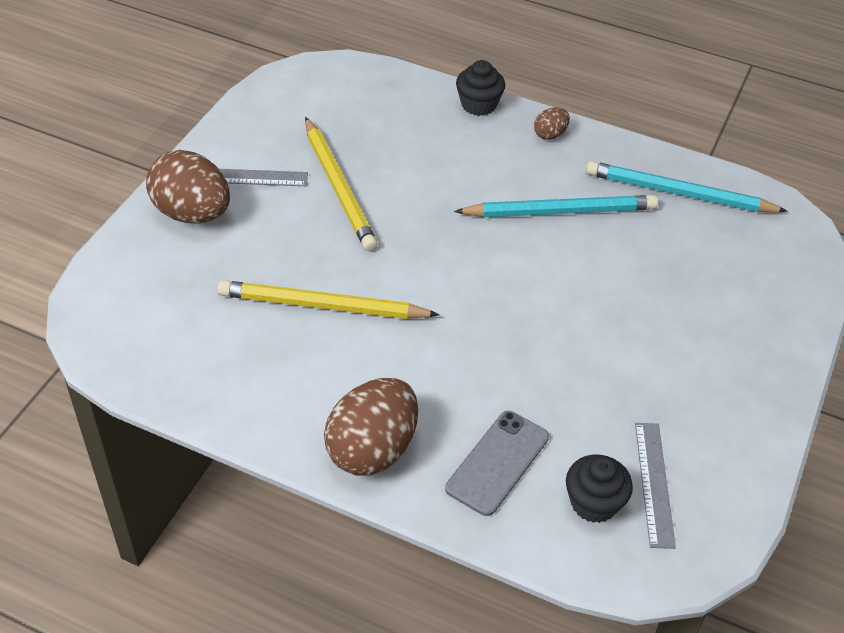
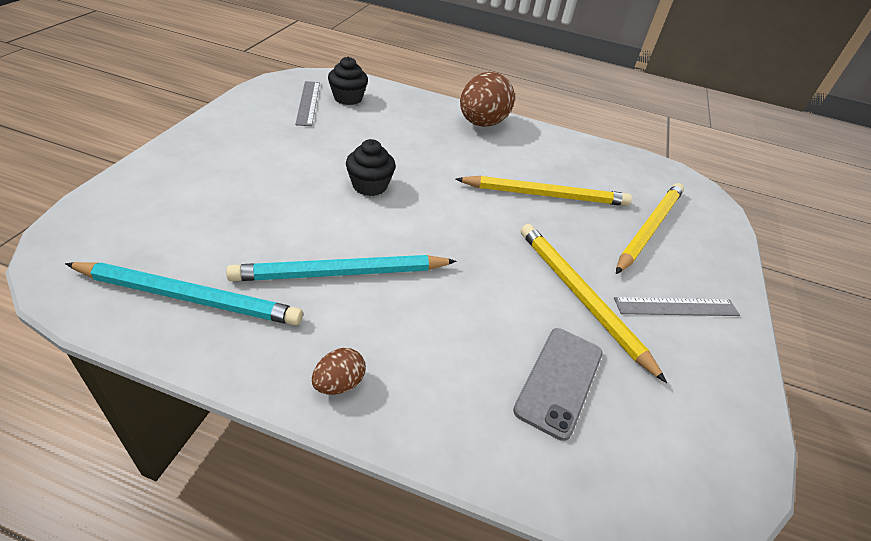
camera: 170 degrees right, 5 degrees down
brown egg [146,150,230,223] -> none
grey phone [445,411,549,516] -> grey phone moved to [513,328,603,441]
black cupcake [456,60,505,116] -> black cupcake moved to [346,139,396,196]
none -> yellow pencil [616,183,684,274]

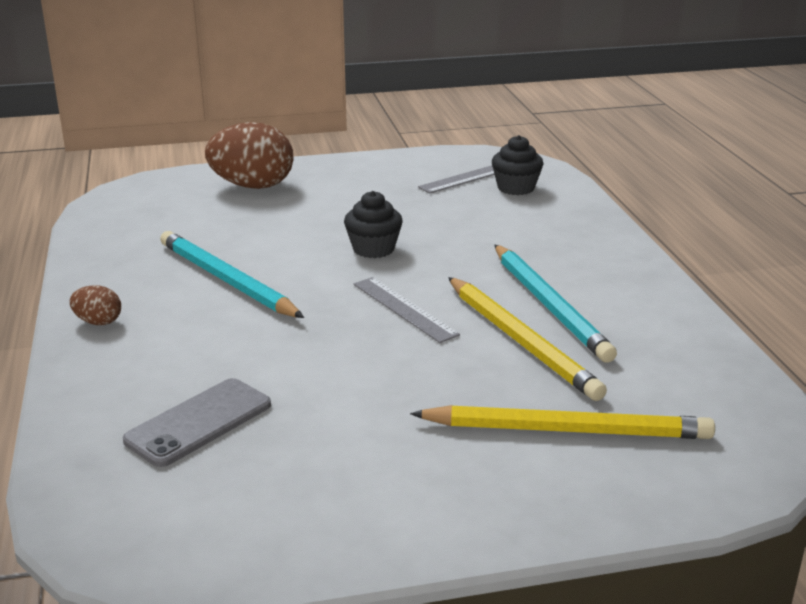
camera: 65 degrees right, 15 degrees down
turquoise pencil [65,262,303,325] -> turquoise pencil moved to [494,245,617,363]
brown egg [460,72,515,127] -> brown egg moved to [205,122,294,189]
grey phone [513,328,603,441] -> grey phone turned 45 degrees counterclockwise [123,378,271,467]
yellow pencil [521,224,667,383] -> none
grey ruler [614,297,740,316] -> grey ruler moved to [354,277,460,343]

